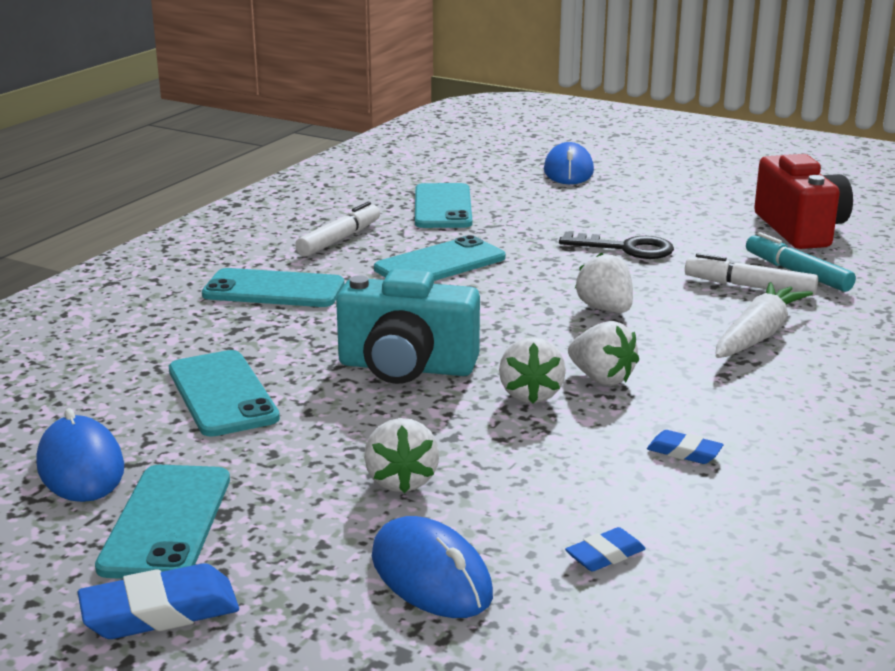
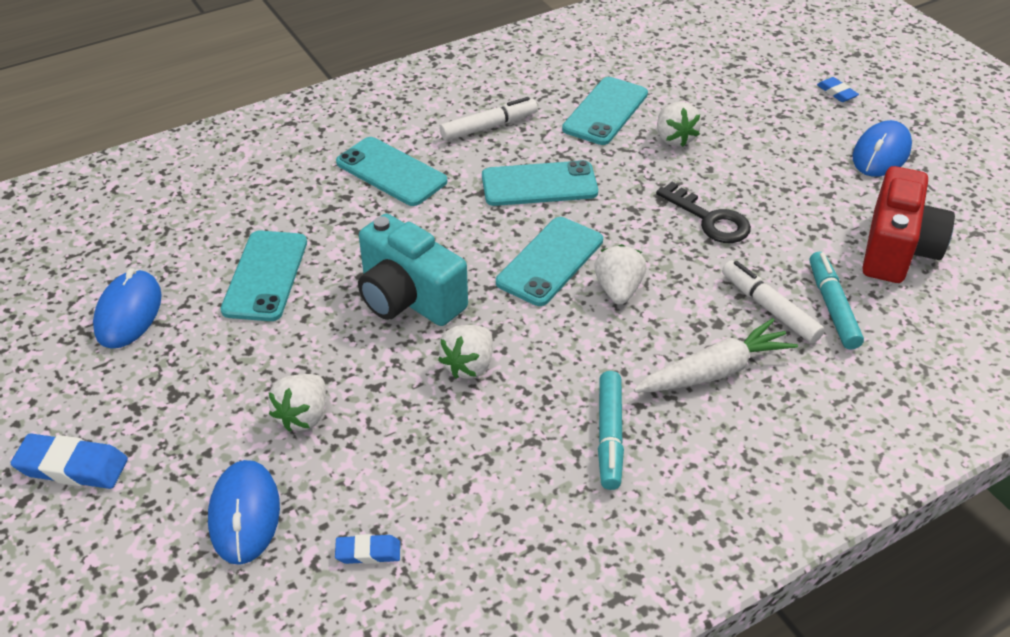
camera: 30 degrees right, 20 degrees up
turquoise phone [95,465,230,579] -> turquoise phone moved to [496,217,603,306]
blue mouse [544,142,594,184] -> blue mouse moved to [853,120,912,177]
white strawberry [568,321,639,386] -> white strawberry moved to [657,102,701,147]
blue eraser [647,430,724,464] -> blue eraser moved to [817,77,859,102]
none -> turquoise marker [598,371,624,490]

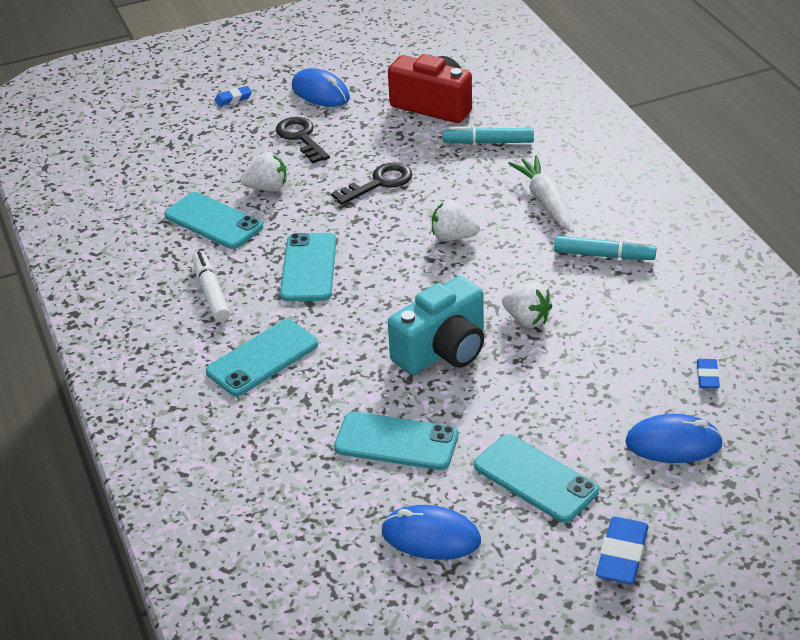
camera: 80 degrees left, 5 degrees down
white strawberry [268,374,326,432] -> none
turquoise phone [496,217,603,306] -> turquoise phone moved to [474,434,599,523]
white marker [722,260,825,344] -> none
none -> black key [276,117,330,163]

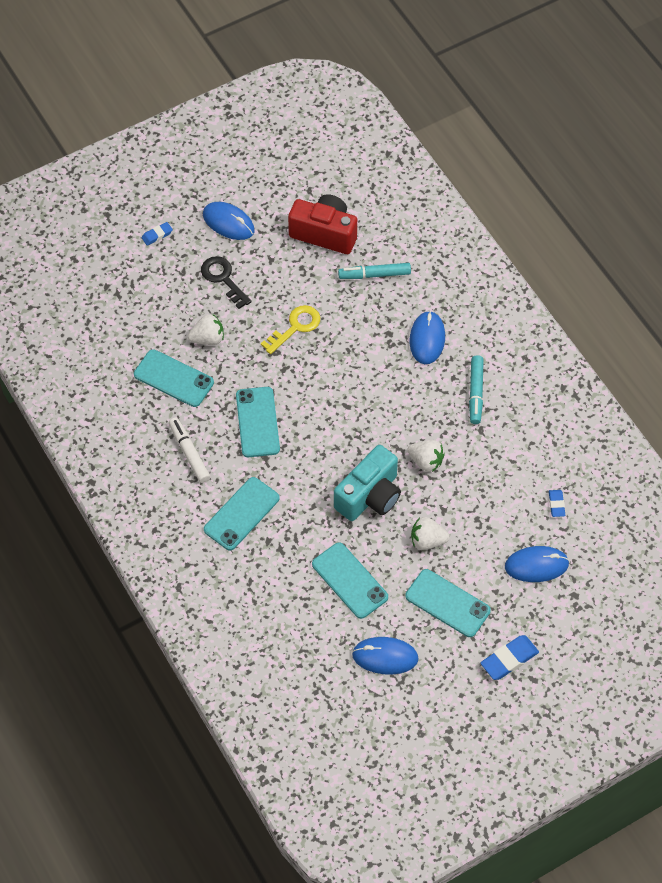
camera: 10 degrees left, 20 degrees up
black key [331,163,412,205] -> yellow key [261,305,320,354]
turquoise phone [334,412,458,470] -> turquoise phone turned 45 degrees clockwise [312,542,388,619]
white strawberry [432,200,480,241] -> white strawberry moved to [411,517,450,550]
white carrot [508,156,574,233] -> blue mouse [410,311,445,364]
turquoise marker [554,236,657,260] -> turquoise marker turned 90 degrees clockwise [469,355,484,424]
blue eraser [596,517,649,584] -> blue eraser turned 45 degrees clockwise [481,635,539,680]

